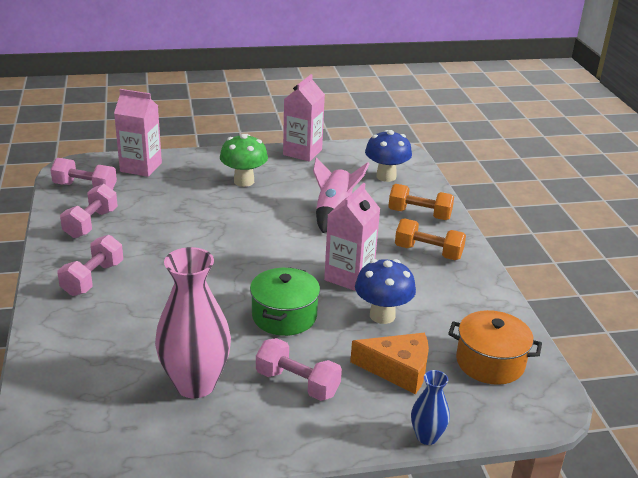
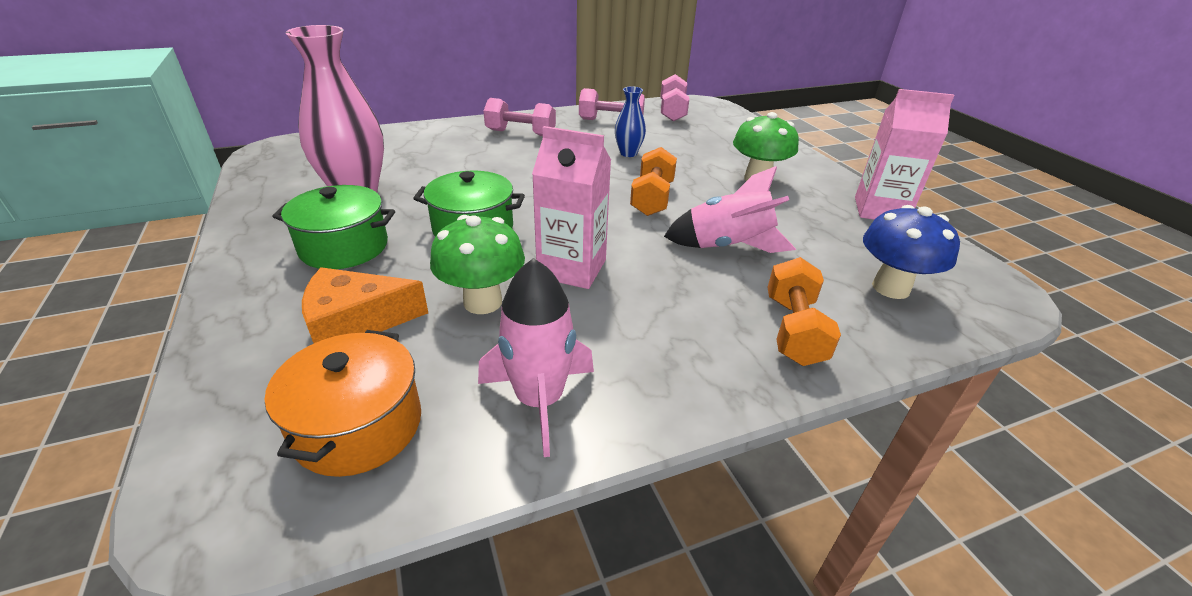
camera: 80 degrees right, 5 degrees up
pink carton [114,89,162,177] -> none
pink dumbbell [256,338,342,401] -> green pot [272,185,395,269]
orange cheese [350,333,429,394] -> orange cheese turned 75 degrees clockwise [302,267,428,343]
blue mushroom [355,259,416,324] -> green mushroom [430,215,525,314]
orange dumbbell [395,218,466,260] -> orange dumbbell moved to [630,147,677,216]
blue vase [411,370,450,445] -> blue vase moved to [615,86,646,157]
none -> pink rocket [478,258,594,457]

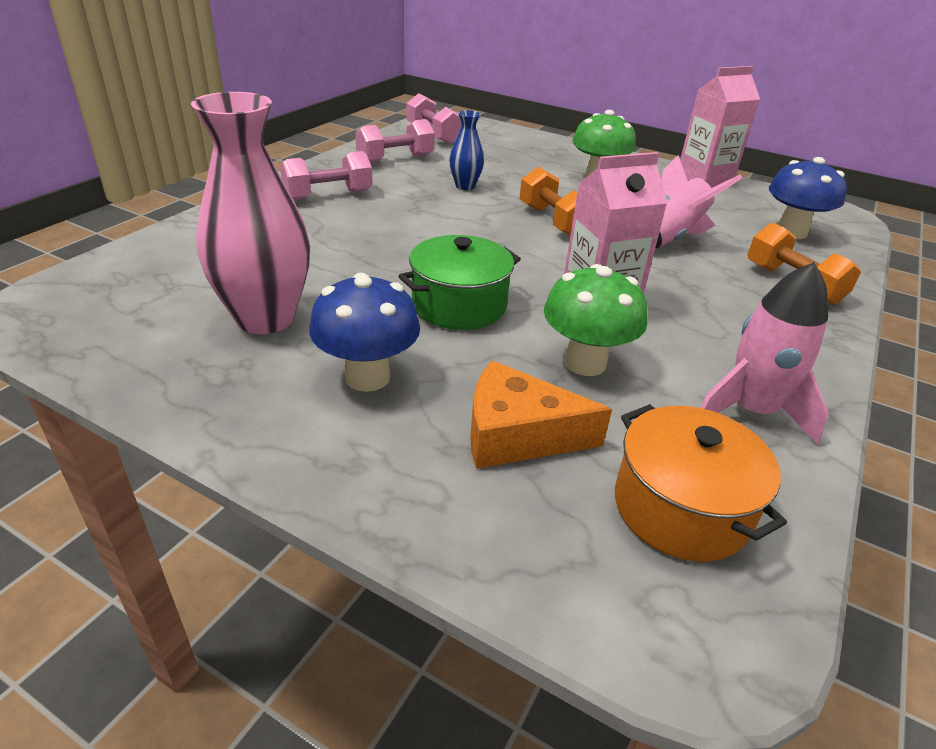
camera: 40 degrees left, 0 degrees up
green pot [272,185,395,269] -> blue mushroom [309,273,420,392]
orange cheese [302,267,428,343] -> orange cheese turned 60 degrees clockwise [470,361,612,469]

